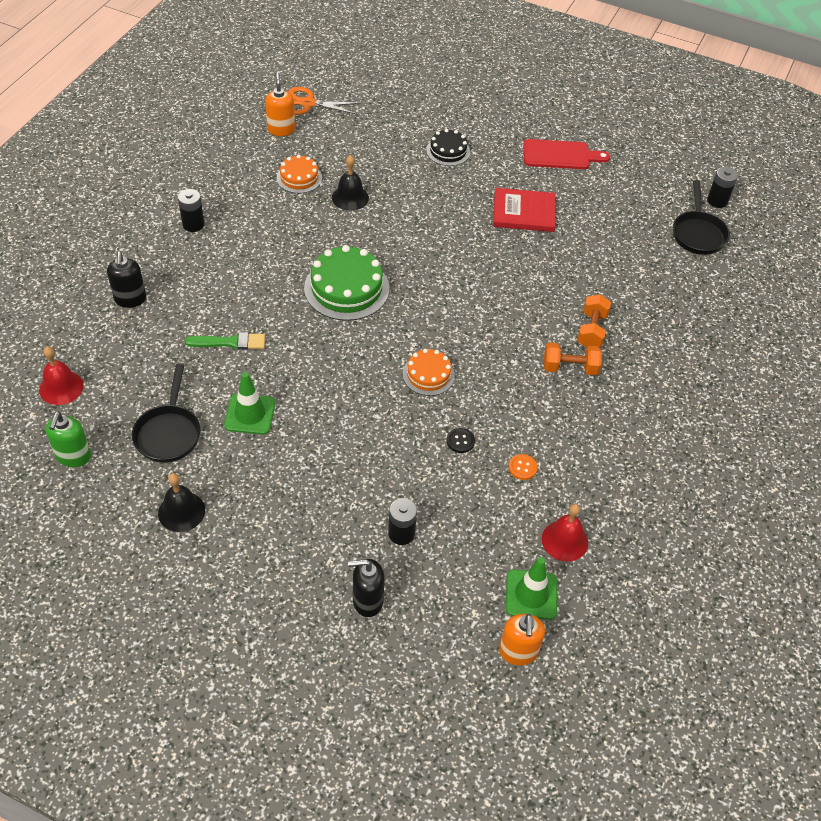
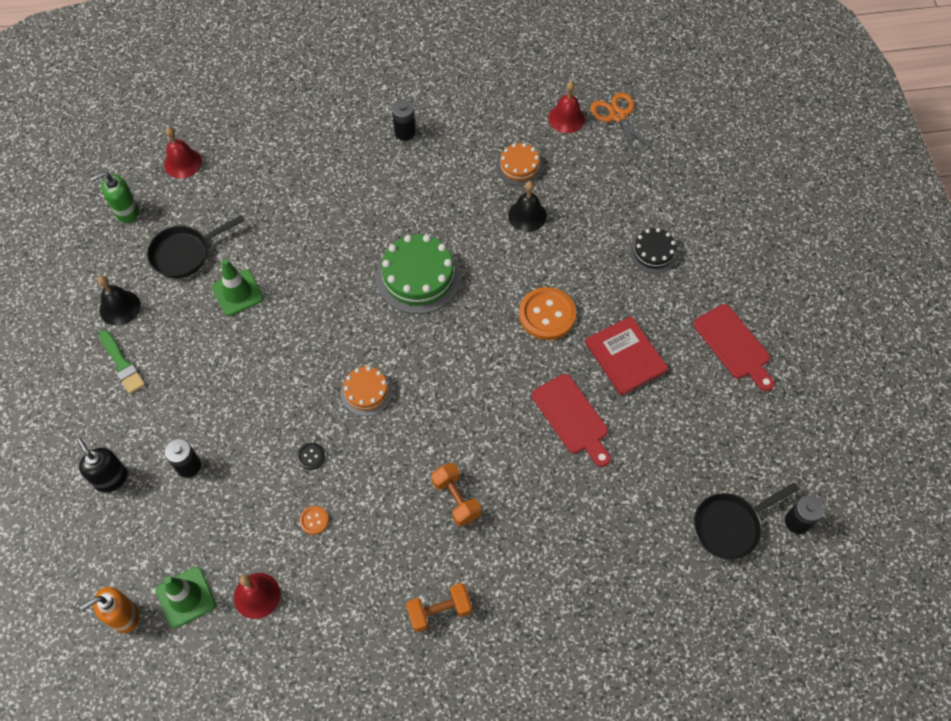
camera: 60 degrees right, 10 degrees up
black soap dispenser [107,252,146,308] -> none
green brush [185,332,265,350] -> green brush moved to [99,330,145,394]
orange soap dispenser [265,72,295,136] -> red bell [548,81,585,133]
orange dumbbell [577,294,611,347] -> orange dumbbell moved to [406,583,472,632]
none -> orange button [519,287,576,340]
none -> red cutting board [532,374,611,467]

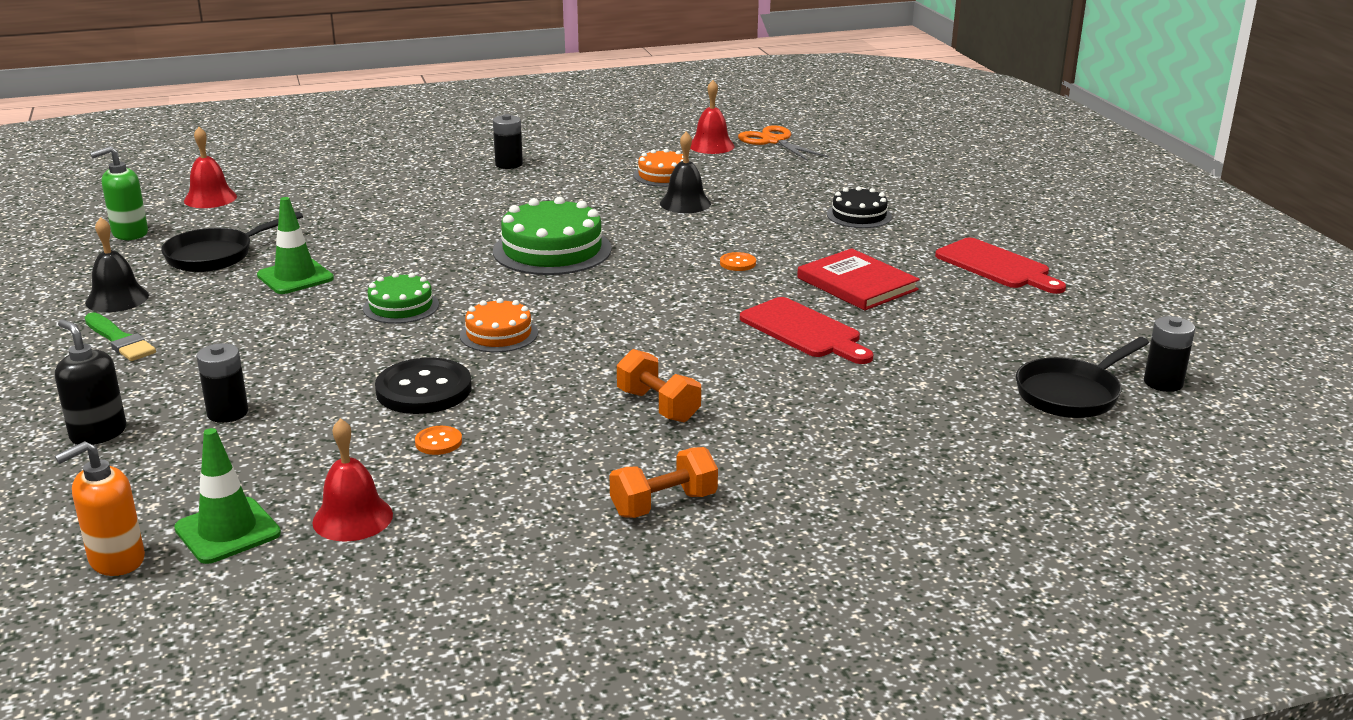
camera: 10 degrees left, 35 degrees down
black button [297,443,325,470] -> black button [375,358,472,414], size x2.17
orange button [519,287,576,340] -> orange button [720,252,756,271], size x0.46
none -> green cake [363,272,439,324]

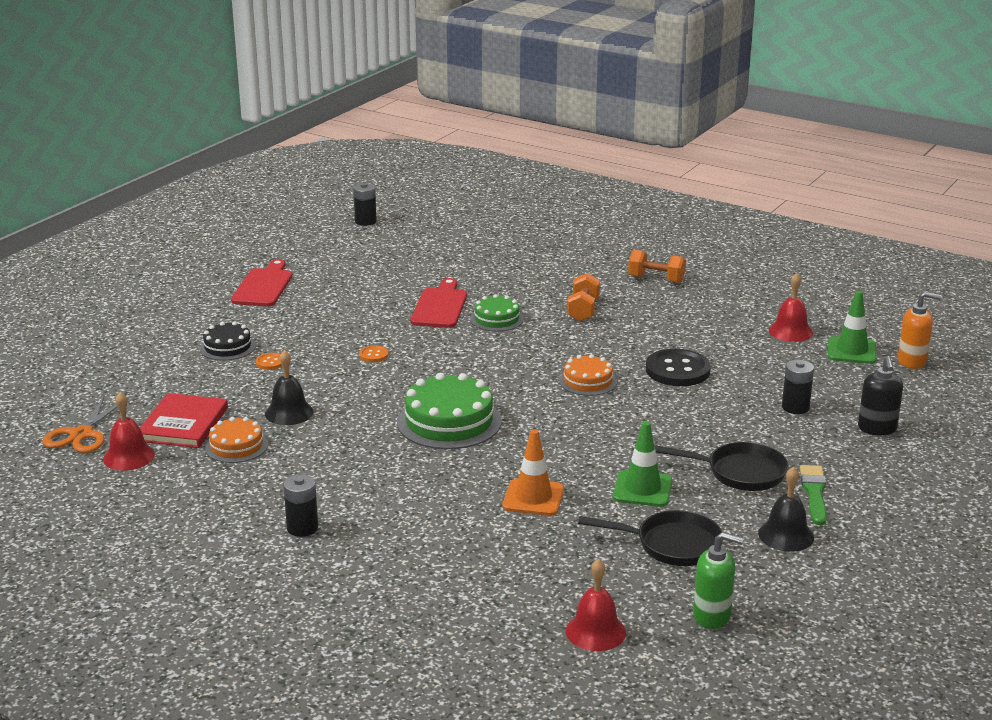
camera: 130 degrees left, 0 degrees up
green cake [363,272,439,324] -> green cake moved to [470,294,524,332]
orange button [415,426,462,455] -> orange button moved to [256,353,282,370]
red book [797,248,920,311] -> red book moved to [140,393,228,448]
black pan [1016,337,1149,418] -> black pan moved to [654,442,789,491]
none -> orange traffic cone [502,430,564,516]

